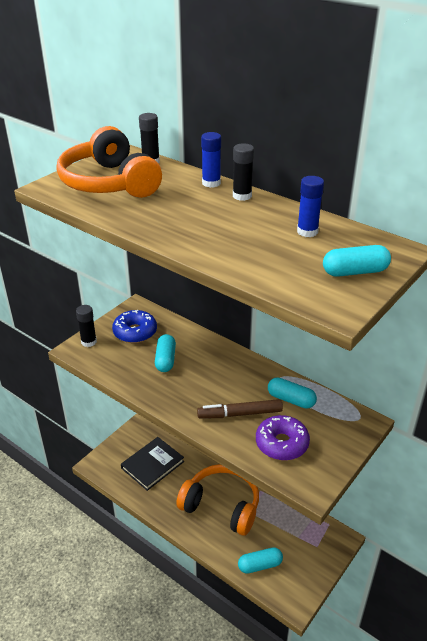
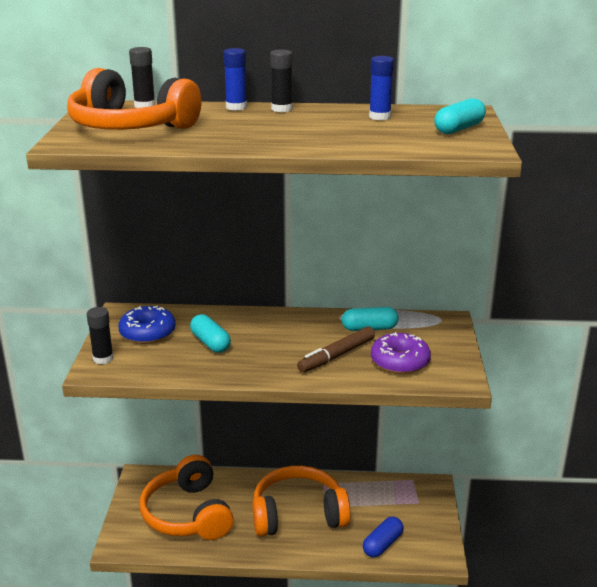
camera: 35 degrees left, 10 degrees down
black book [121,437,184,491] -> orange headphones [140,454,234,540]
turquoise capsule [238,547,283,574] -> blue capsule [363,517,404,558]

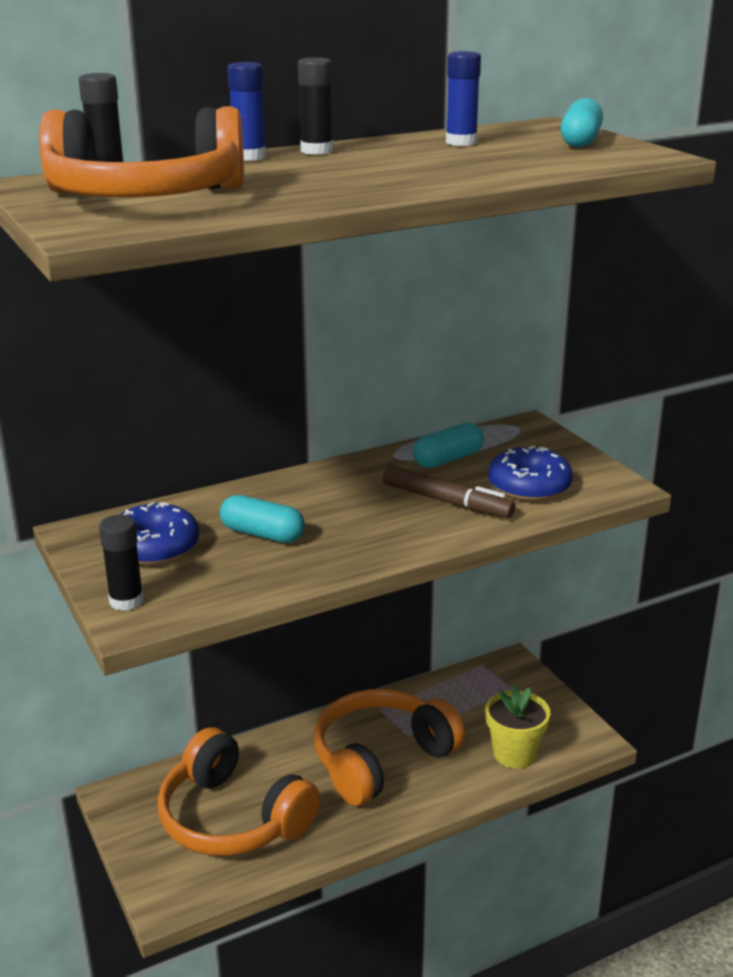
camera: 30 degrees left, 0 degrees up
brown marker [297,327,375,373] -> brown marker turned 75 degrees counterclockwise [383,465,515,518]
blue capsule [363,517,404,558] -> yellow flower pot [485,685,550,769]
purple donut [371,332,431,374] -> blue donut [488,446,573,501]

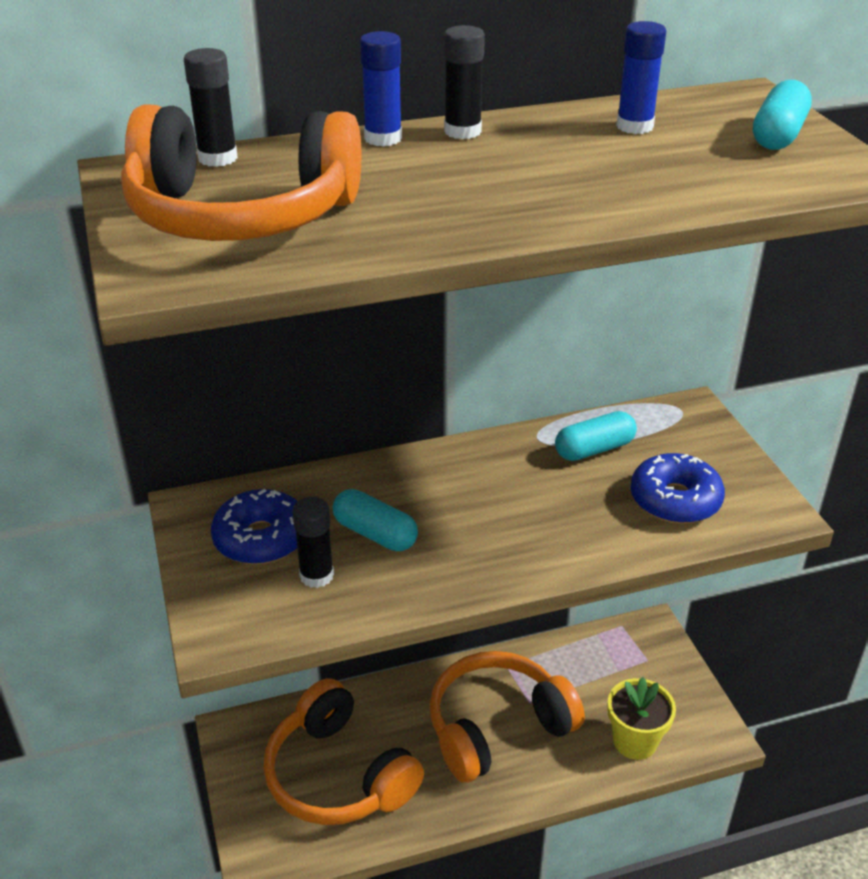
camera: 10 degrees right, 10 degrees up
black glue stick [99,515,144,611] -> black glue stick moved to [292,497,334,588]
brown marker [383,465,515,518] -> none

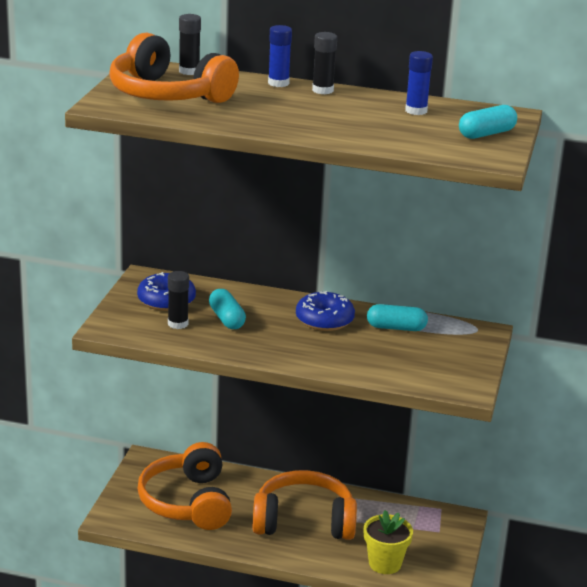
camera: 30 degrees right, 10 degrees down
blue donut [631,453,725,524] -> blue donut moved to [296,291,355,331]

